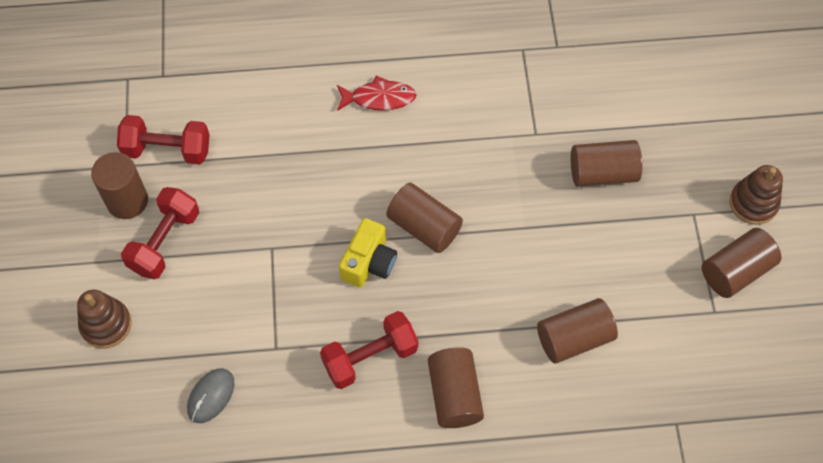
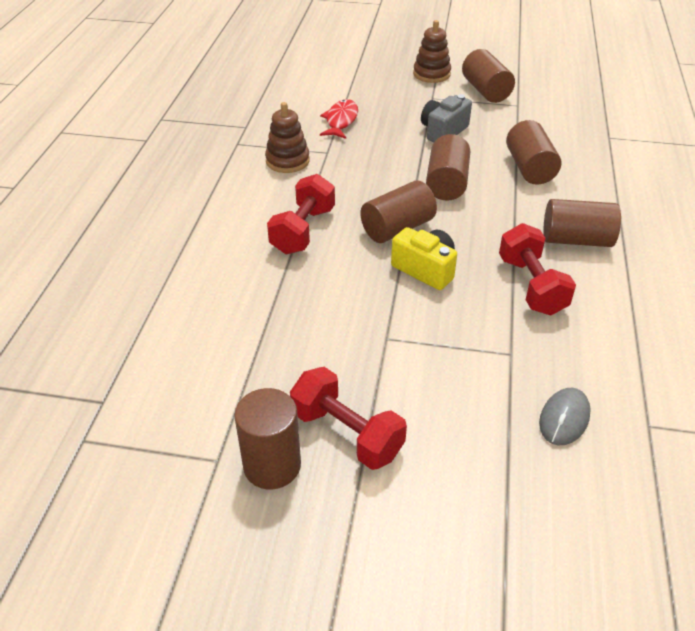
camera: 75 degrees left, 20 degrees down
brown stacking toy [77,290,132,348] -> brown stacking toy moved to [265,102,310,173]
red dumbbell [117,115,210,164] -> red dumbbell moved to [267,174,335,254]
grey mouse [187,368,235,423] -> grey mouse turned 75 degrees clockwise [539,388,591,445]
red fish [337,76,417,111] -> red fish moved to [320,99,358,139]
brown cylinder [571,140,642,187] -> brown cylinder moved to [426,134,470,201]
none -> grey camera [421,94,472,142]

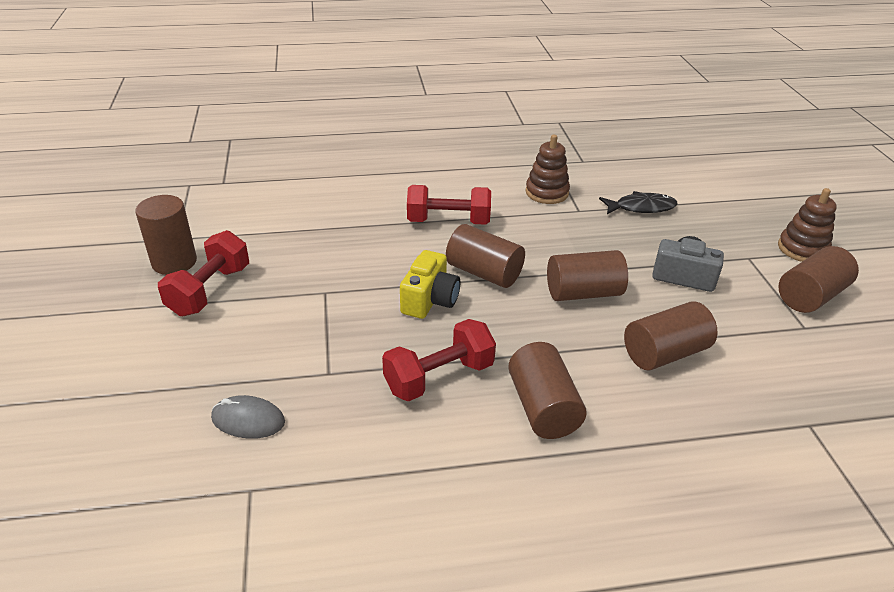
camera: 70 degrees right, 5 degrees down
red fish [320,99,358,139] -> black fish [599,191,677,214]

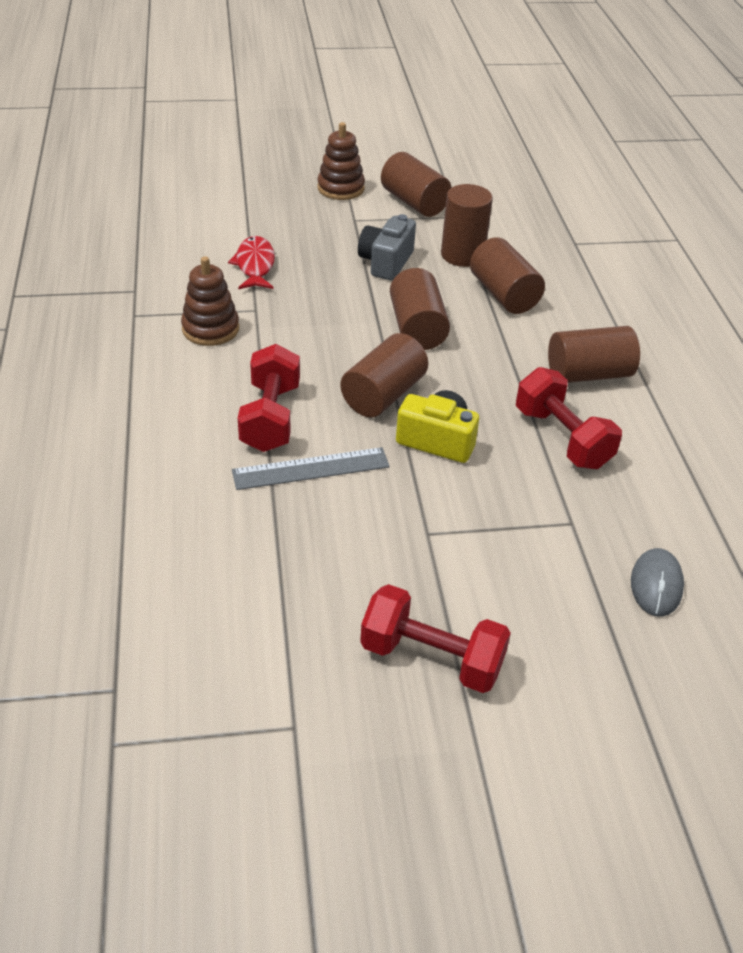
camera: 90 degrees left, 5 degrees up
brown cylinder [135,195,197,275] -> brown cylinder moved to [441,184,493,267]
black fish [599,191,677,214] -> red fish [228,236,275,289]
none -> grey ruler [232,447,390,490]

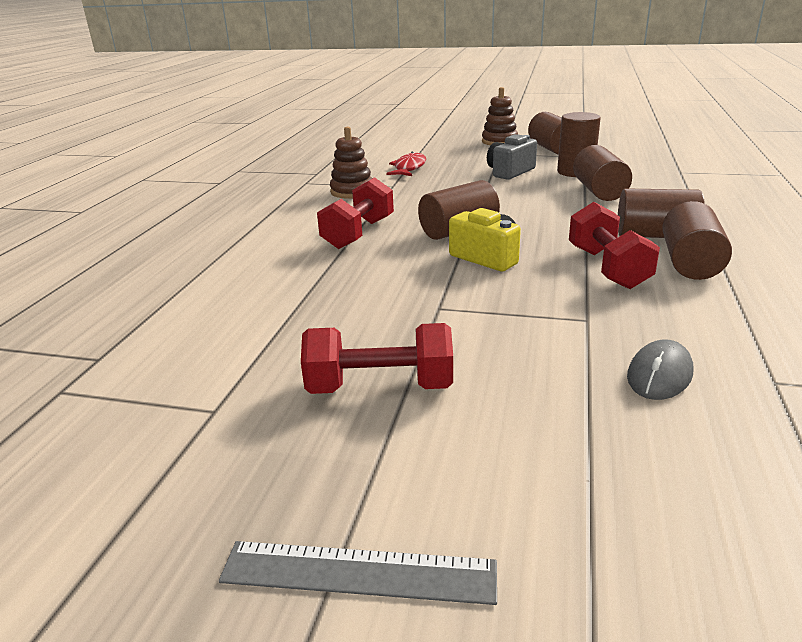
camera: 25 degrees right, 15 degrees down
grey ruler [232,447,390,490] -> grey ruler moved to [219,541,497,605]
red dumbbell [360,584,511,693] -> red dumbbell turned 45 degrees counterclockwise [301,323,453,394]
brown cylinder [390,268,450,350] -> brown cylinder moved to [662,201,732,280]

